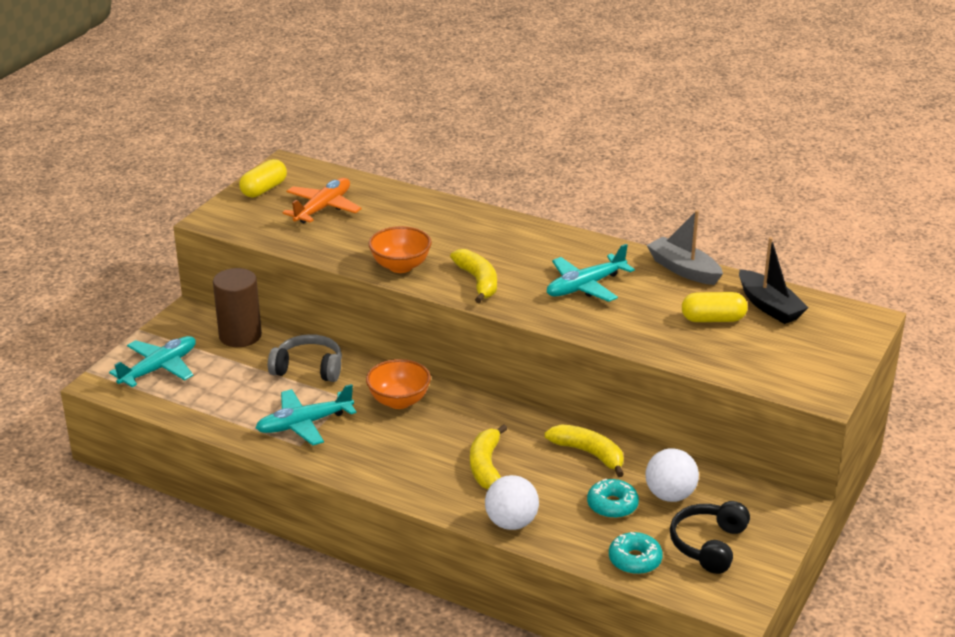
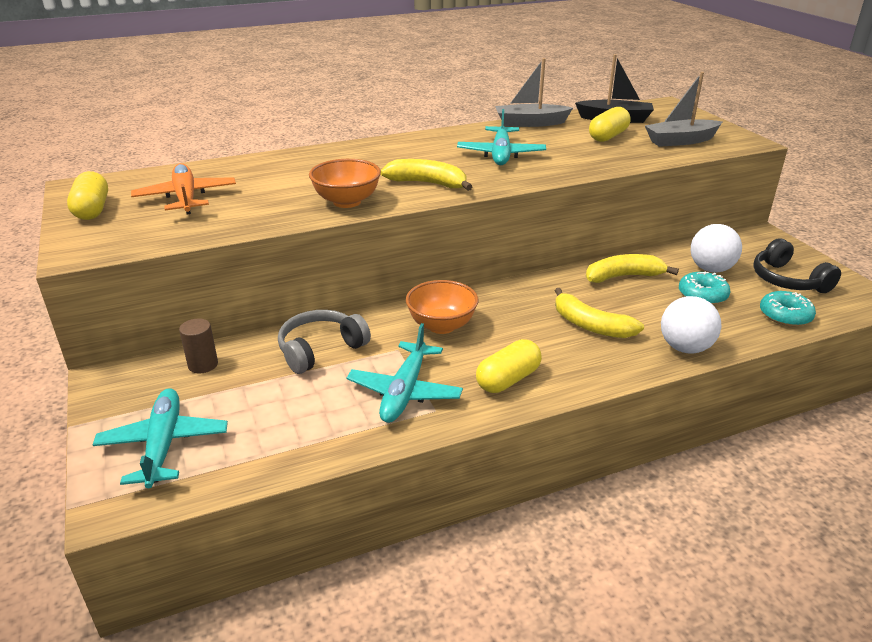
camera: 50 degrees left, 0 degrees up
brown cylinder [213,268,262,347] -> brown cylinder [179,319,218,373], size x0.54
none -> yellow capsule [476,339,542,393]
none -> grey boat [645,72,723,147]

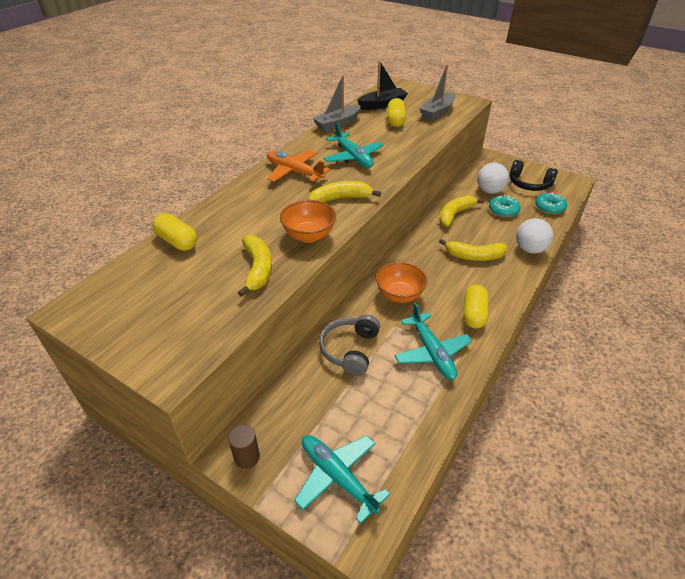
camera: 35 degrees left, 10 degrees up
yellow capsule [67,171,108,220] -> yellow capsule moved to [152,213,197,251]
orange plane [131,163,236,215] -> orange plane moved to [267,150,330,182]
brown cylinder [179,319,218,373] -> brown cylinder moved to [228,425,260,469]
none -> yellow banana [238,235,272,297]

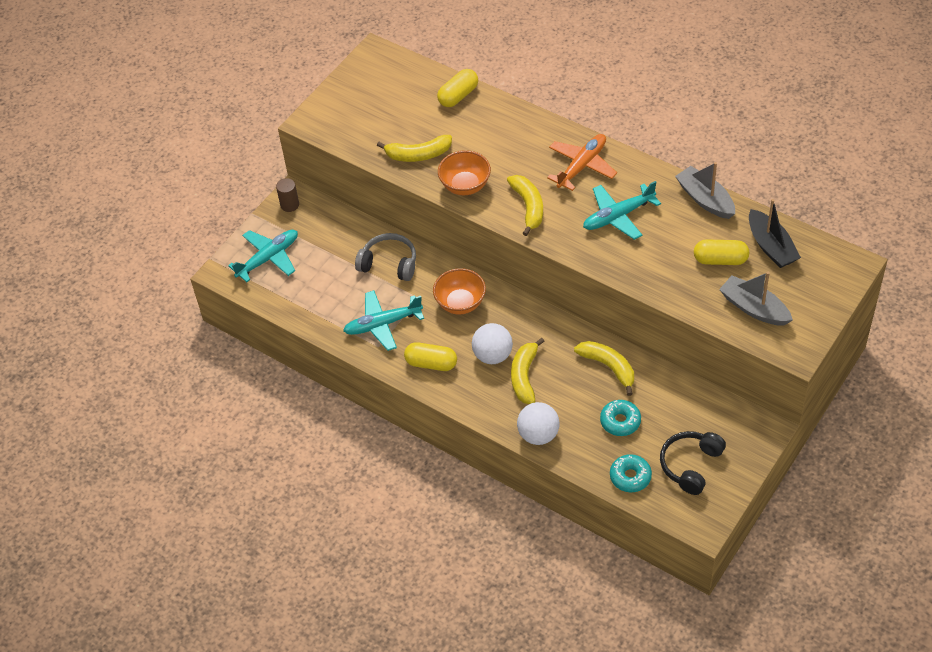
camera: 95 degrees right, 10 degrees up
white ball [477,163,509,194] -> white ball moved to [472,323,513,364]

